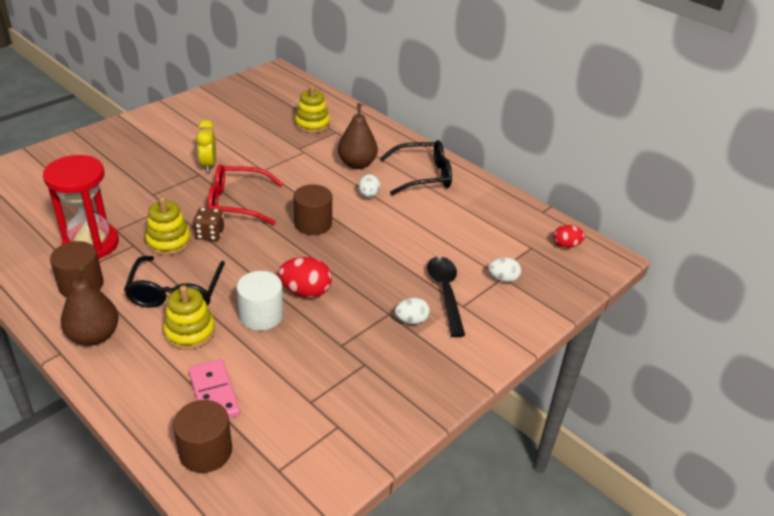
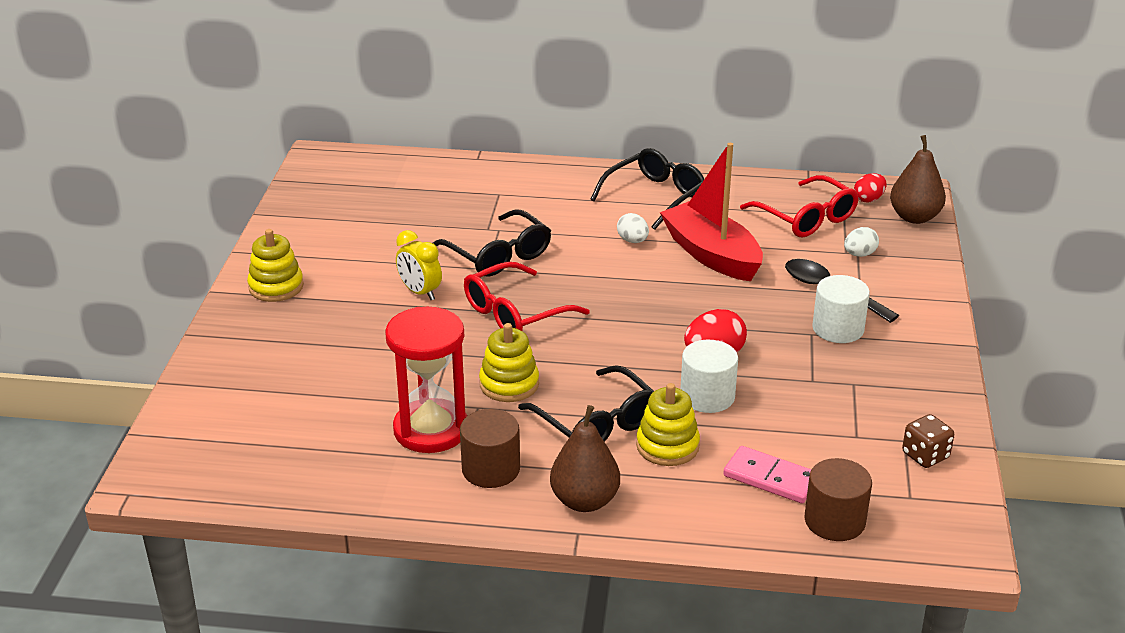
camera: 35 degrees left, 5 degrees down
brown dice [193,207,224,241] -> brown dice moved to [902,414,954,468]
brown cylinder [293,184,332,235] -> none
yellow stacking toy [295,85,330,133] -> yellow stacking toy moved to [247,229,304,302]
brown pear [338,103,378,169] -> brown pear moved to [890,135,946,224]
white egg [395,298,430,324] -> white cylinder [812,275,870,343]
none -> black glasses [433,209,551,276]
none -> red boat [660,143,763,281]
none -> red glasses [740,175,859,237]

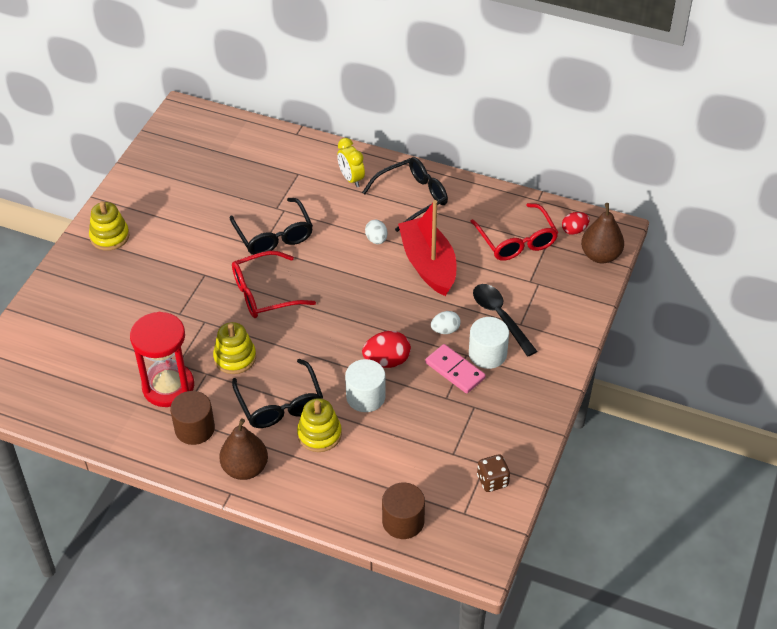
camera: 15 degrees right, 15 degrees up
yellow clock [396,230,442,300] -> yellow clock moved to [337,138,365,187]
pink domino [723,446,811,504] -> pink domino moved to [425,344,486,394]
white egg [844,227,879,257] -> white egg moved to [431,311,461,334]

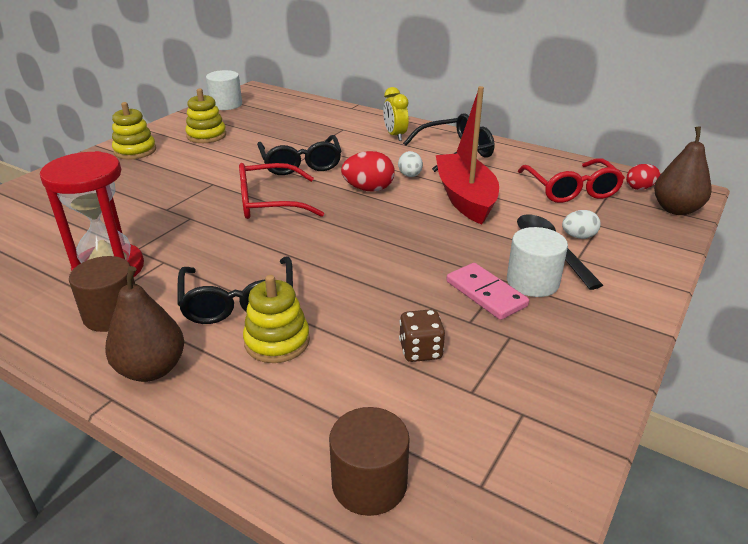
camera: 10 degrees right, 15 degrees down
yellow stacking toy [213,322,256,374] -> yellow stacking toy moved to [185,88,226,143]
white cylinder [345,359,386,412] -> white cylinder moved to [206,70,242,110]
red egg [362,331,411,368] -> red egg moved to [341,151,395,192]
white egg [431,311,461,334] -> white egg moved to [562,210,601,239]
brown dice [477,454,510,492] -> brown dice moved to [399,309,445,362]

